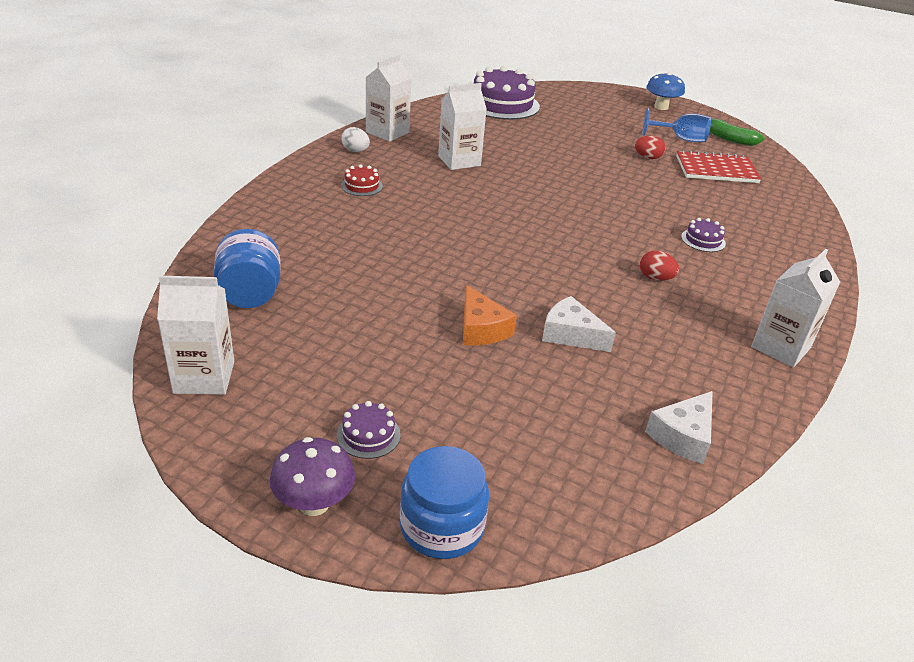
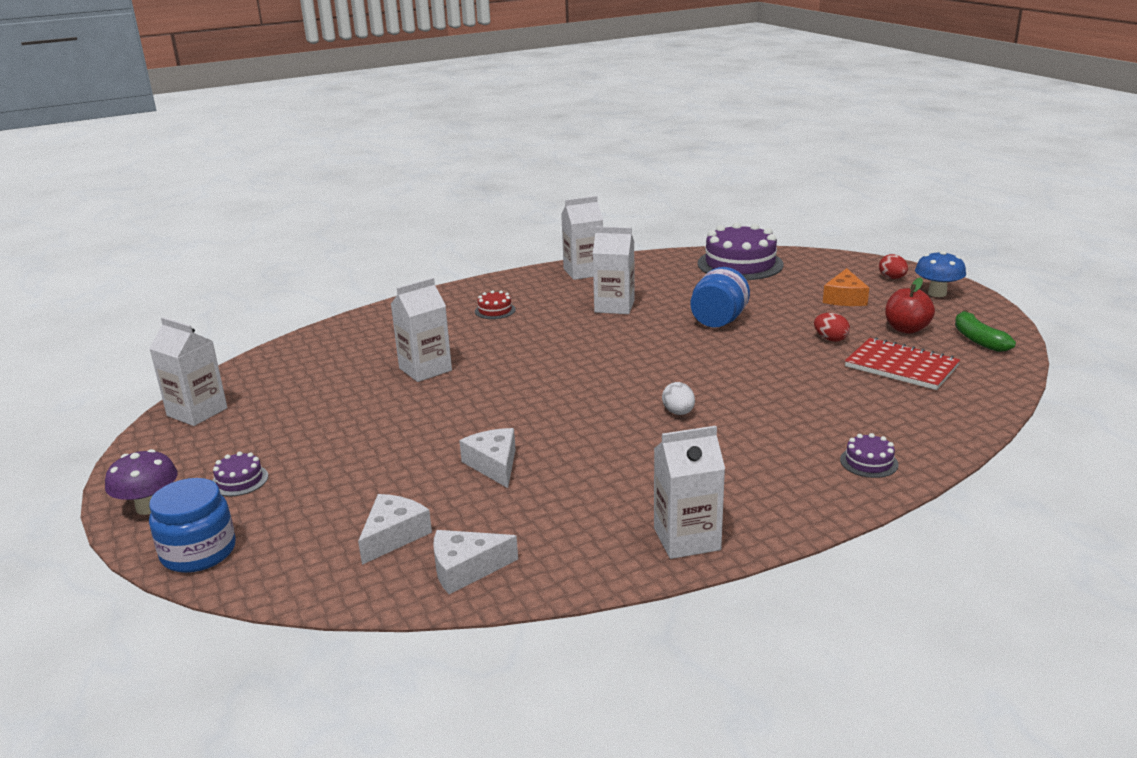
camera: 40 degrees right, 10 degrees down
blue jar [214,229,281,308] -> blue jar moved to [690,267,750,328]
white egg [341,127,370,152] -> white egg moved to [662,382,695,415]
orange cheese [463,285,517,346] -> orange cheese moved to [823,268,869,306]
red egg [640,251,679,281] -> red egg moved to [879,254,908,279]
blue goblet [642,108,711,142] -> red apple [885,278,935,334]
purple cake [681,218,726,252] -> purple cake moved to [840,433,899,478]
none -> white cheese [358,494,432,565]
none -> white carton [391,278,452,382]

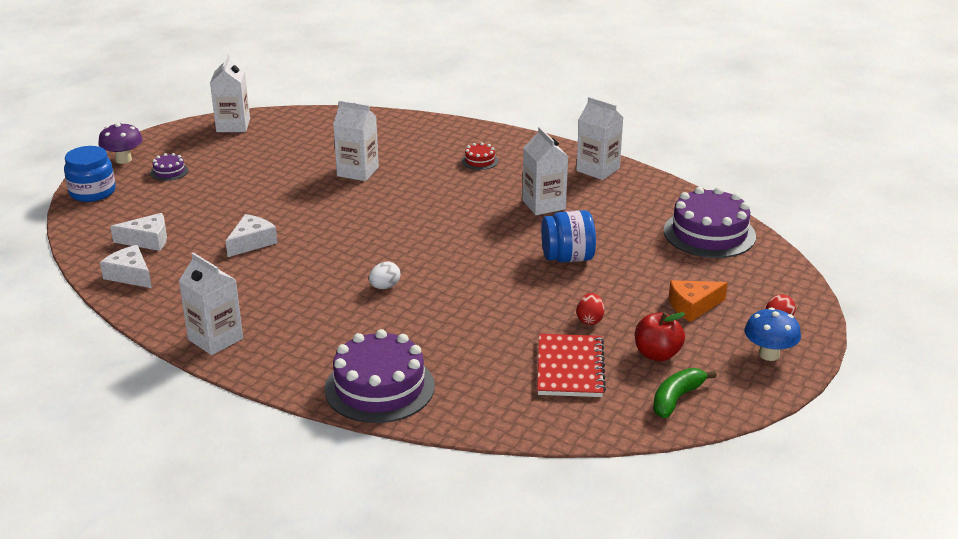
camera: 55 degrees right, 5 degrees up
purple cake [840,433,899,478] -> purple cake [324,329,435,423], size x2.25

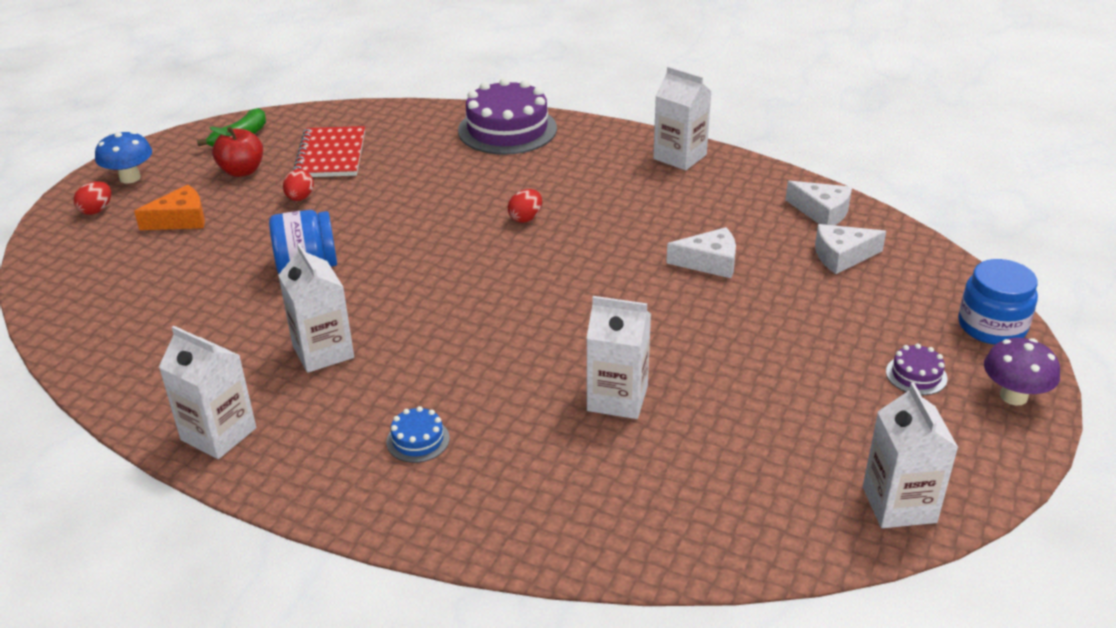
camera: 175 degrees right, 5 degrees up
white cheese [226,214,277,257] -> white cheese turned 120 degrees counterclockwise [666,227,736,278]
white egg [369,261,400,289] -> red egg [508,189,542,223]
red cake [462,142,498,170] -> blue cake [386,406,450,463]
purple cake [664,187,756,258] -> none

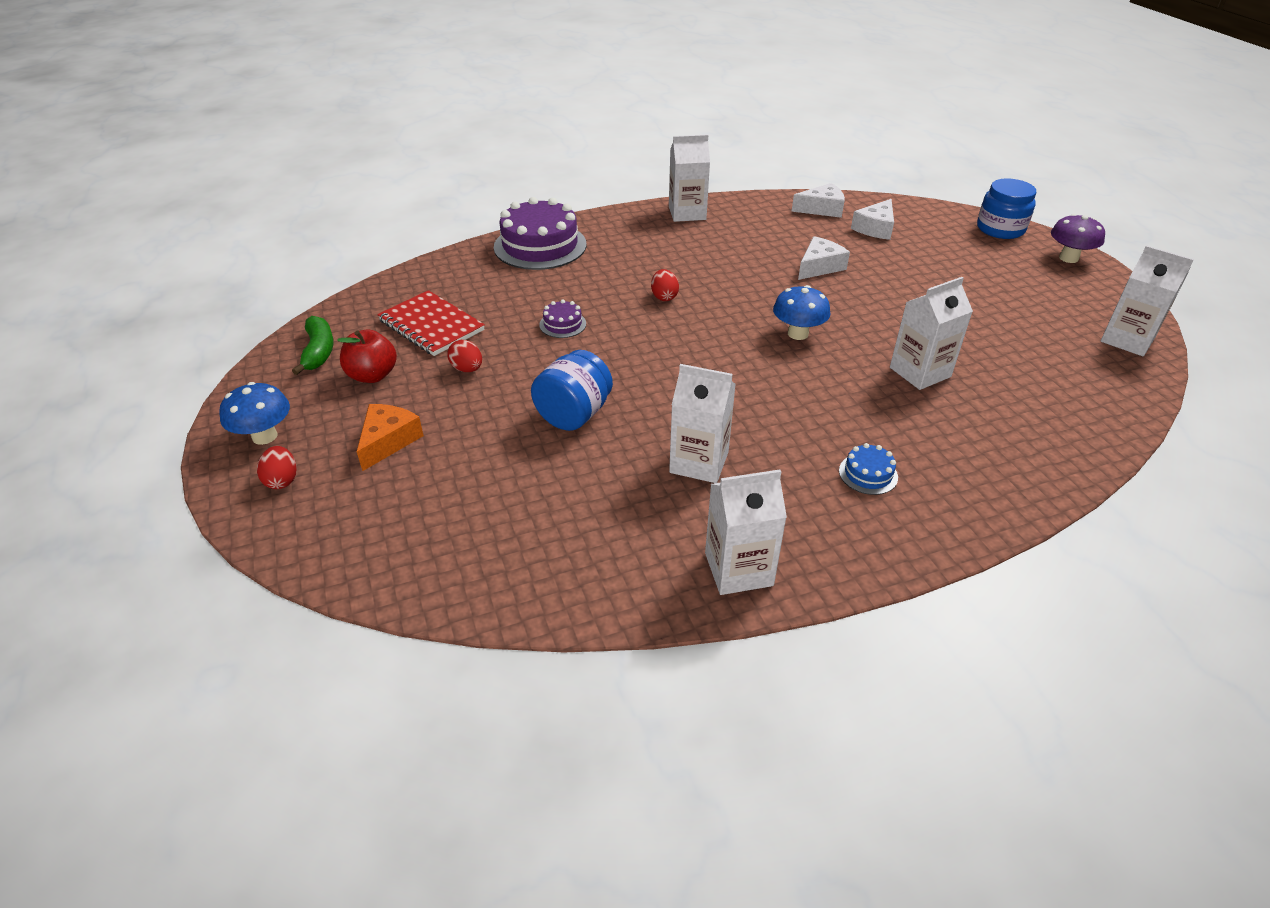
camera: 45 degrees left, 5 degrees up
purple cake [886,344,947,395] -> purple cake moved to [539,299,586,338]
none -> blue mushroom [773,285,831,340]

